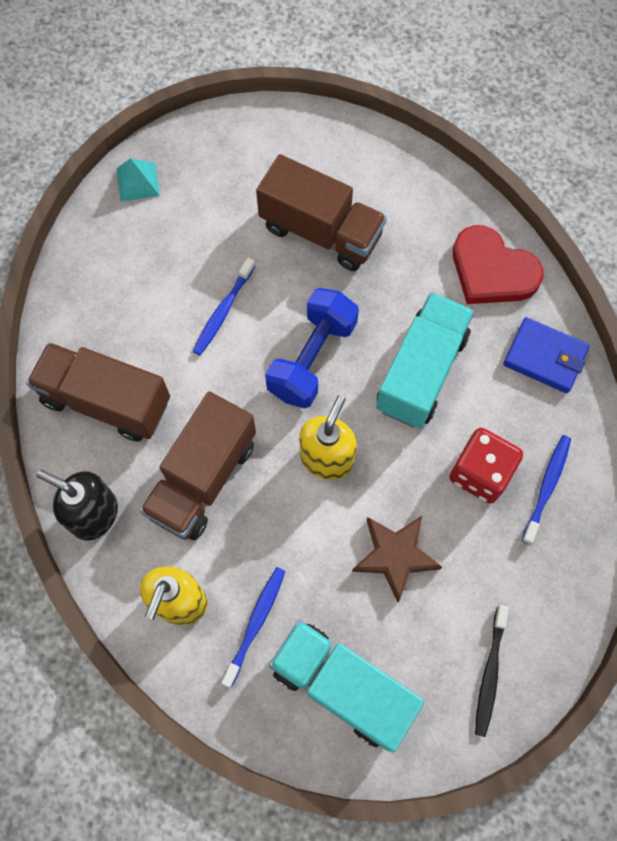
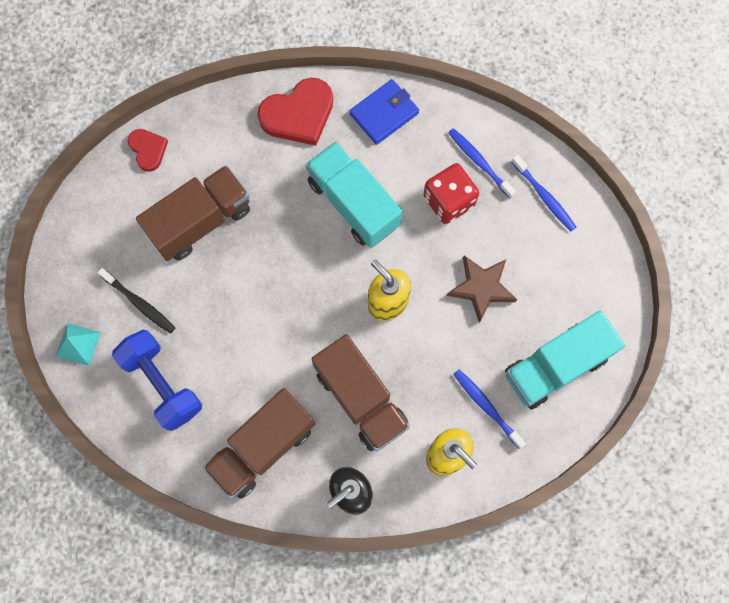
camera: 65 degrees left, 5 degrees up
blue toothbrush [193,258,255,355] -> blue toothbrush moved to [512,155,576,231]
blue dumbbell [265,288,359,409] -> blue dumbbell moved to [112,330,202,431]
black toothbrush [475,605,509,737] -> black toothbrush moved to [98,268,175,334]
none -> red heart [128,129,168,172]

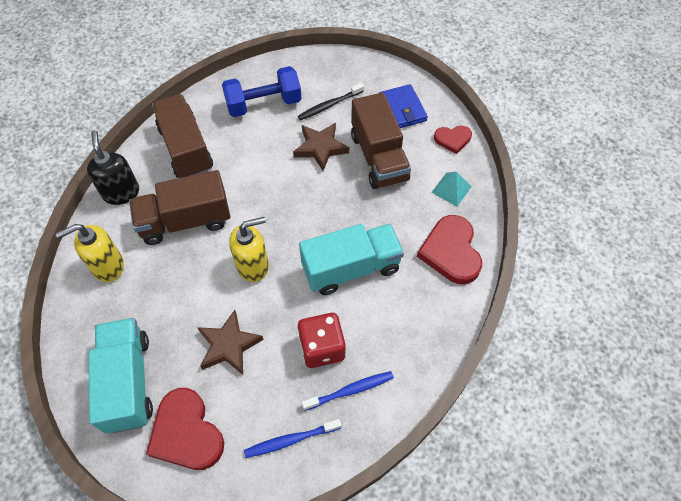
camera: 110 degrees right, 15 degrees down
turquoise pyramid [56,323,101,366] -> turquoise pyramid moved to [431,172,472,206]
blue wallet [349,79,419,145] -> blue wallet moved to [379,84,428,128]
blue toothbrush [453,369,526,449] -> none
none -> red heart [146,388,224,470]
none -> brown star [293,123,349,171]

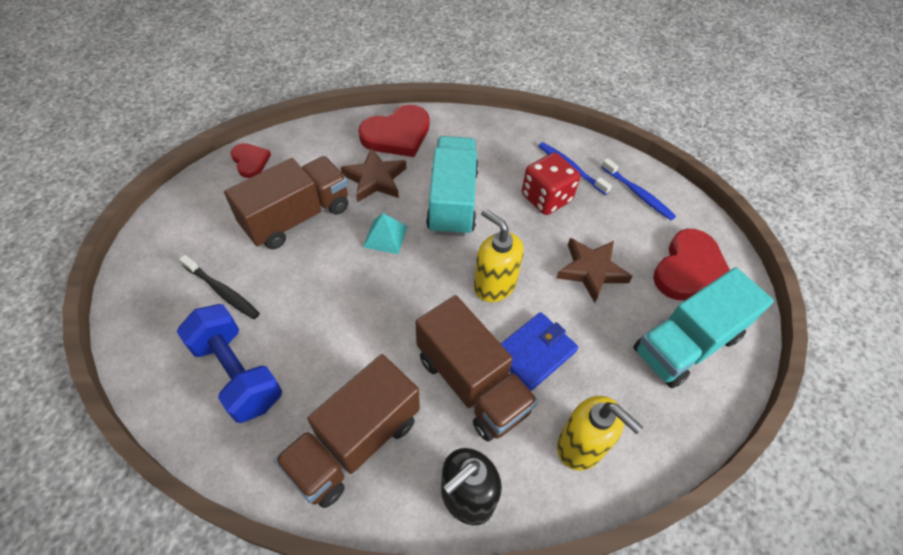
camera: 115 degrees left, 5 degrees down
brown star [293,123,349,171] -> brown star moved to [340,148,406,202]
turquoise truck [299,224,404,295] -> turquoise truck turned 45 degrees clockwise [426,136,479,236]
blue wallet [379,84,428,128] -> blue wallet moved to [501,312,578,391]
turquoise pyramid [431,172,472,206] -> turquoise pyramid moved to [363,213,408,254]

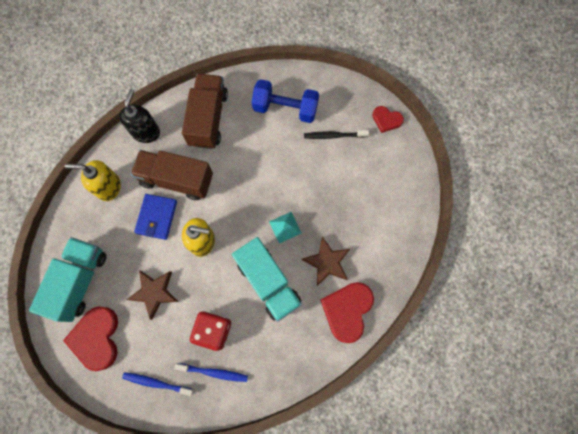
camera: 145 degrees right, 20 degrees up
brown truck [224,156,348,249] -> none
red heart [231,143,271,178] -> red heart moved to [372,106,404,133]

